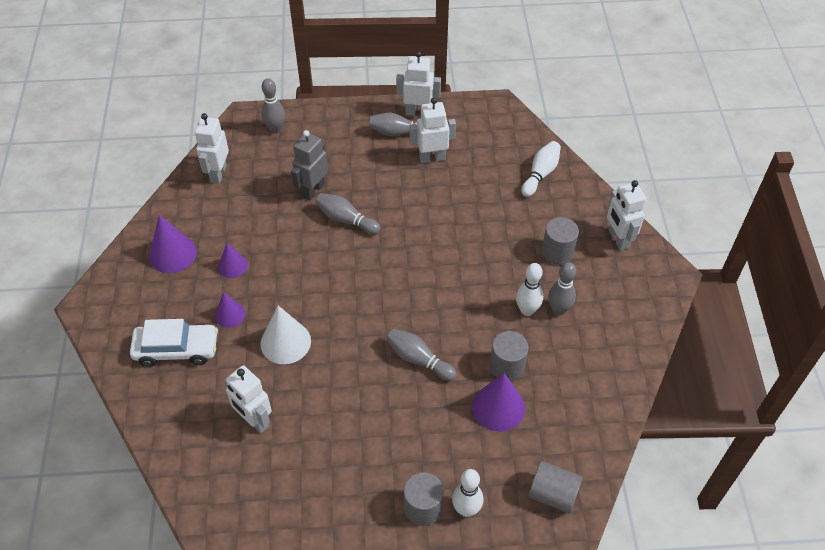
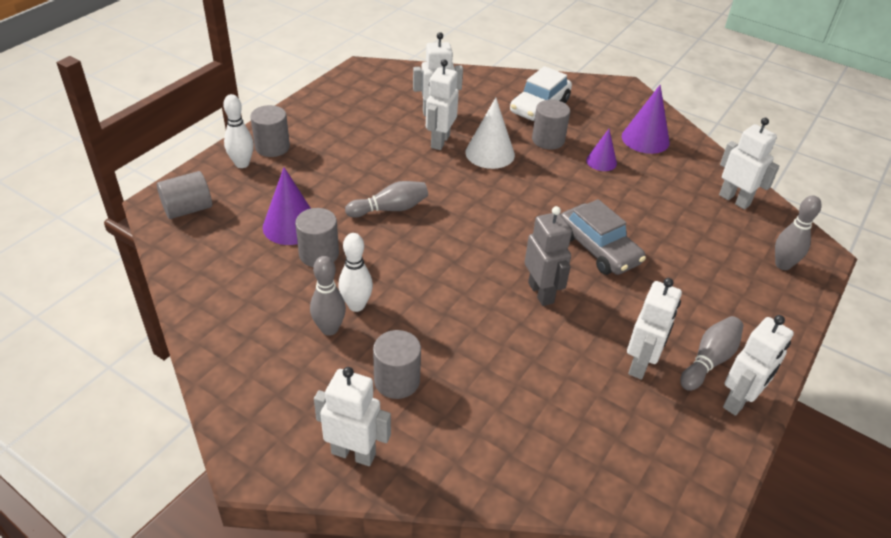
camera: 125 degrees right, 10 degrees down
purple cone [215,292,245,328] -> grey cylinder [532,100,570,150]
grey robot [291,130,328,200] -> grey robot moved to [525,206,572,306]
grey bowling pin [315,193,381,234] -> grey car [561,199,646,275]
white bowling pin [521,141,561,197] -> none
none -> white robot [426,59,459,150]

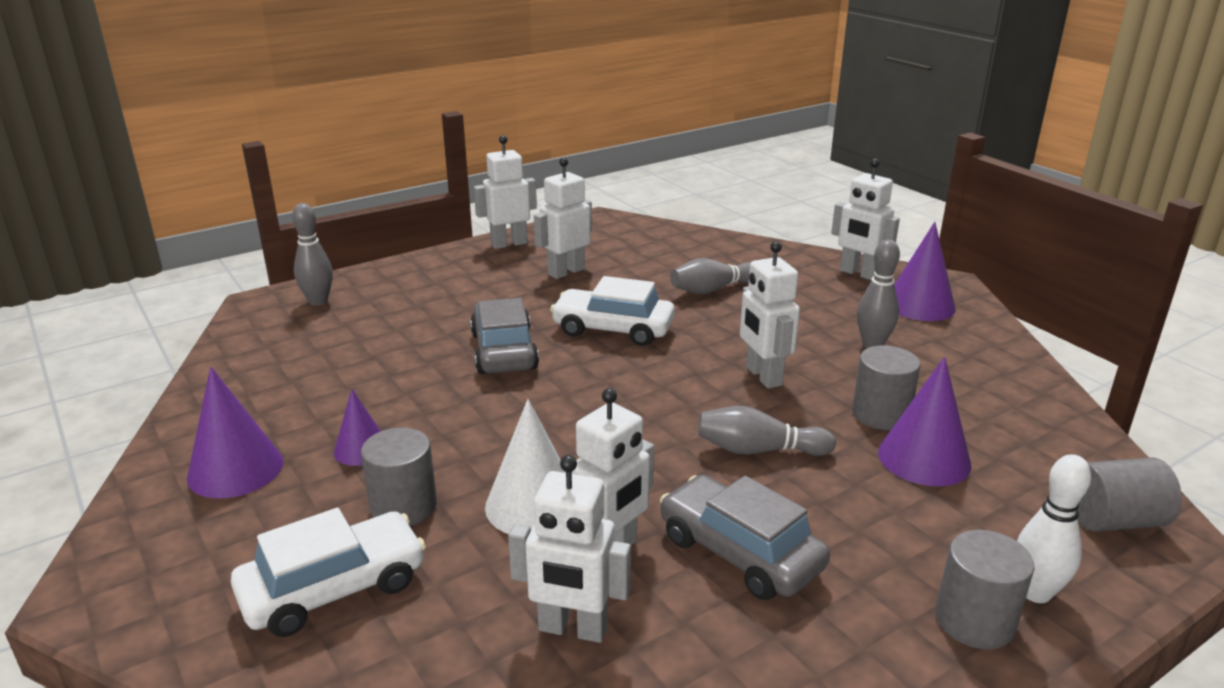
camera: 155 degrees left, 15 degrees down
white bowling pin [338,233,373,312] -> none
grey cylinder [373,330,421,399] -> none
grey robot [525,206,572,306] -> white car [550,276,675,346]
grey bowling pin [680,316,743,391] -> grey bowling pin moved to [670,258,751,294]
white robot [719,118,779,209] -> white robot moved to [740,241,800,388]
none -> grey car [660,474,830,600]
none -> purple cone [894,222,955,321]

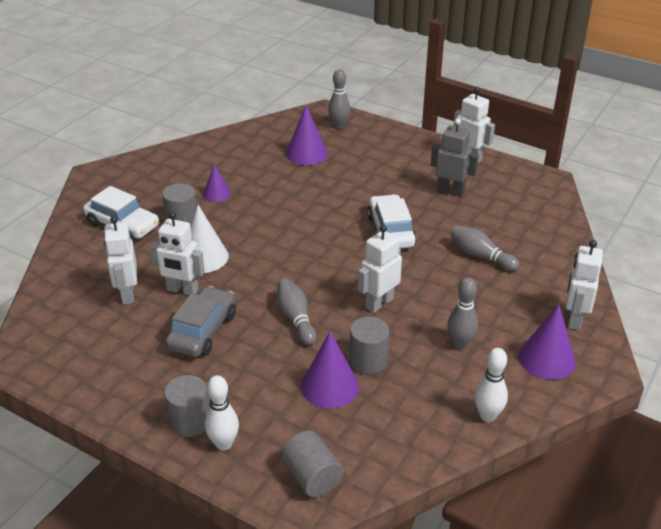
camera: 65 degrees right, 10 degrees up
purple cone [187,367,284,498] -> purple cone moved to [286,105,328,165]
grey car [470,298,539,374] -> none
white robot [534,157,592,279] -> grey robot [431,118,479,197]
none -> white bowling pin [474,348,508,422]

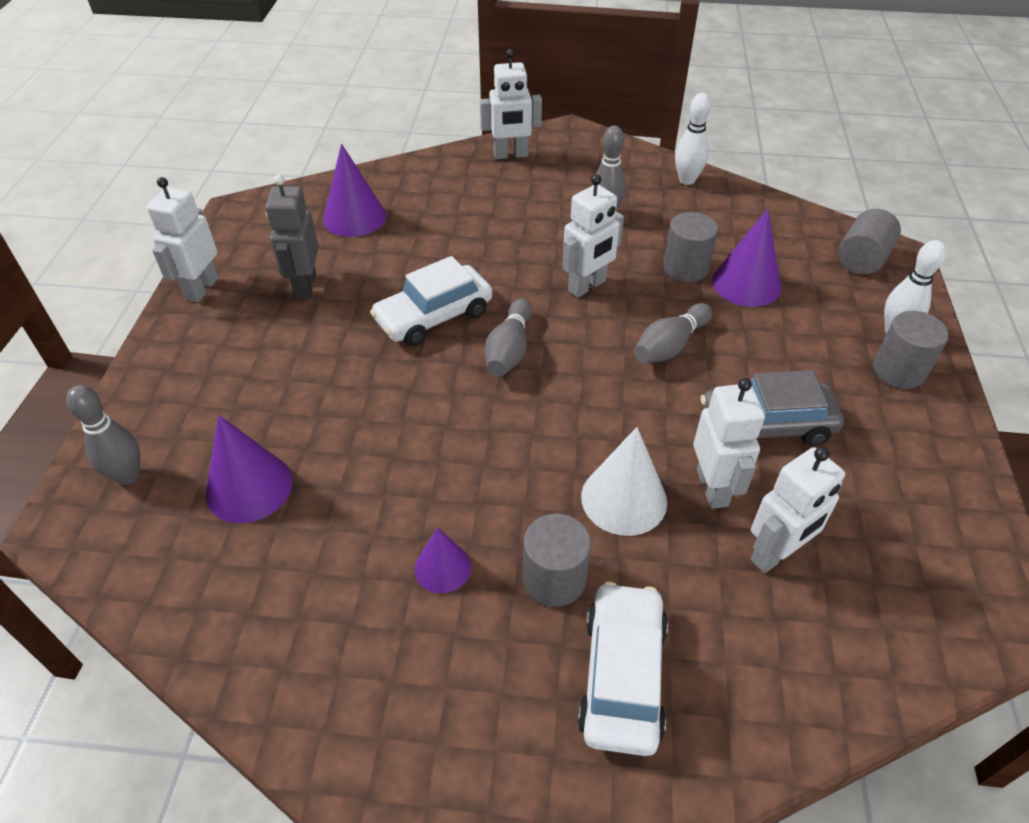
camera: 115 degrees left, 10 degrees up
white robot [358,225,402,313] -> white robot turned 60 degrees counterclockwise [562,174,624,297]
grey bowling pin [451,225,520,271] -> grey bowling pin moved to [485,299,532,377]
purple cone [519,304,576,380] -> purple cone moved to [323,144,386,237]

